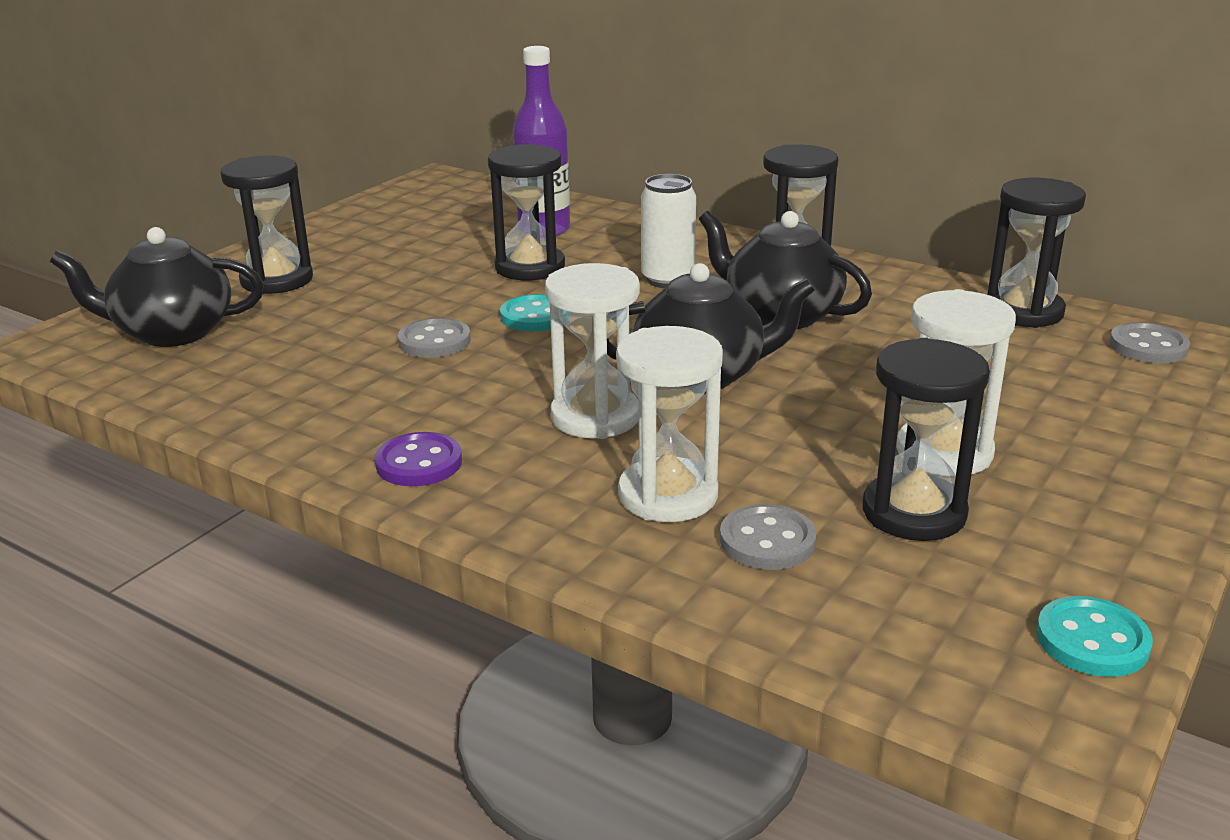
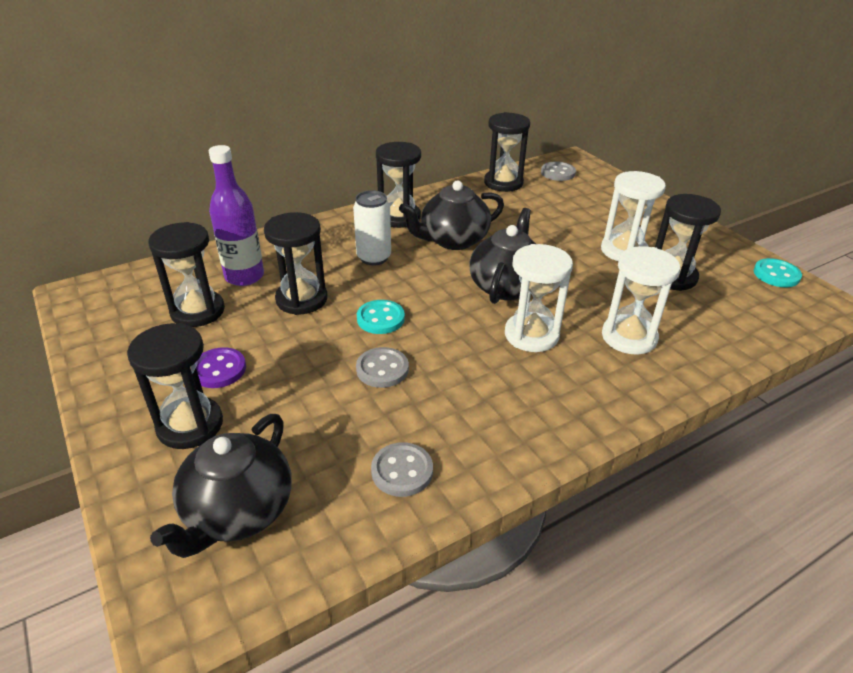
camera: 65 degrees left, 10 degrees up
purple button [375,432,462,486] -> purple button moved to [196,347,246,388]
grey button [720,504,816,570] -> grey button moved to [371,442,433,497]
none -> black hourglass [148,222,225,327]

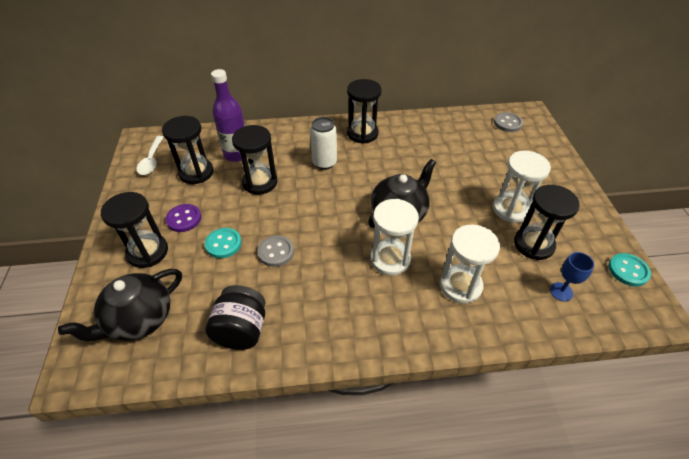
camera: 25 degrees right, 10 degrees up
turquoise button [357,300,405,334] -> turquoise button moved to [205,228,242,258]
grey button [371,442,433,497] -> black jar [205,285,265,350]
black teapot [399,180,504,250] -> none
black hourglass [484,112,530,192] -> none
none -> white spoon [136,136,164,175]
none -> blue goblet [550,252,594,302]

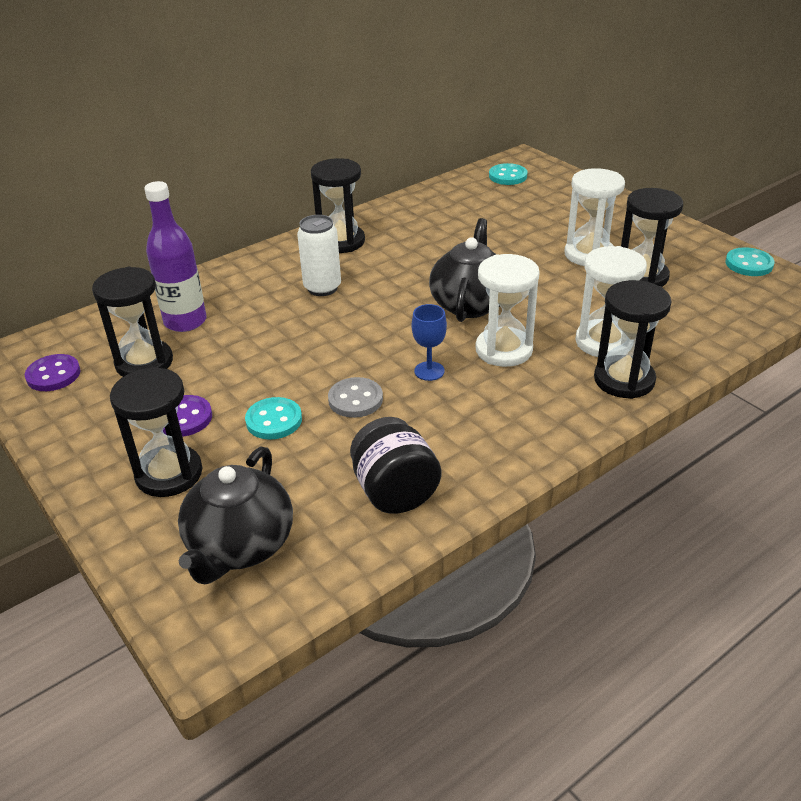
camera: 30 degrees left, 10 degrees down
white spoon [136,136,164,175] -> purple button [25,354,81,391]
black hourglass [232,125,278,195] -> black hourglass moved to [594,280,672,399]
grey button [494,112,523,132] -> turquoise button [489,163,528,185]
blue goblet [550,252,594,302] -> blue goblet moved to [412,304,447,381]

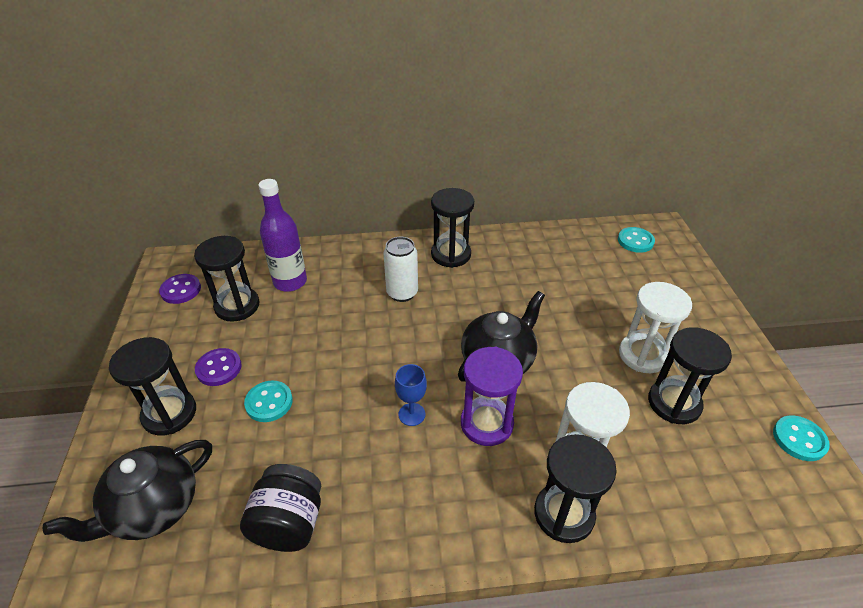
camera: 30 degrees right, 5 degrees up
grey button [328,377,383,418] -> none
white hourglass [476,254,540,367] -> purple hourglass [461,347,523,446]

